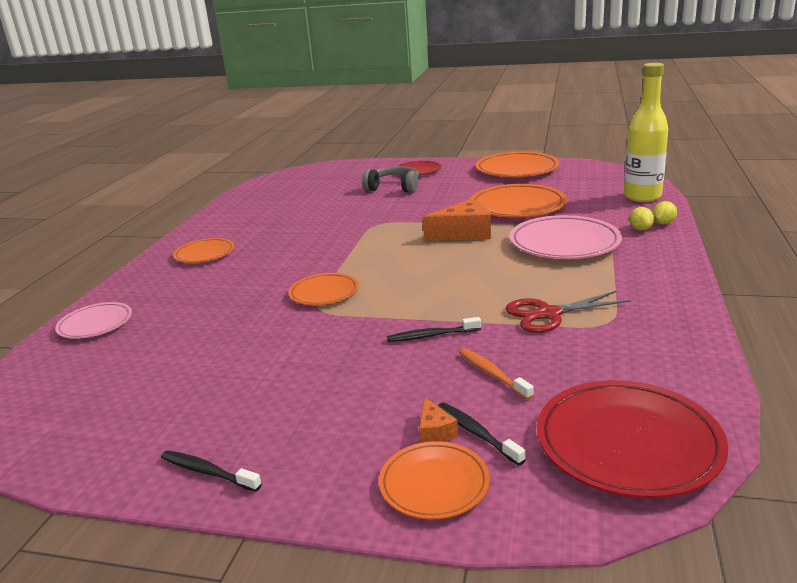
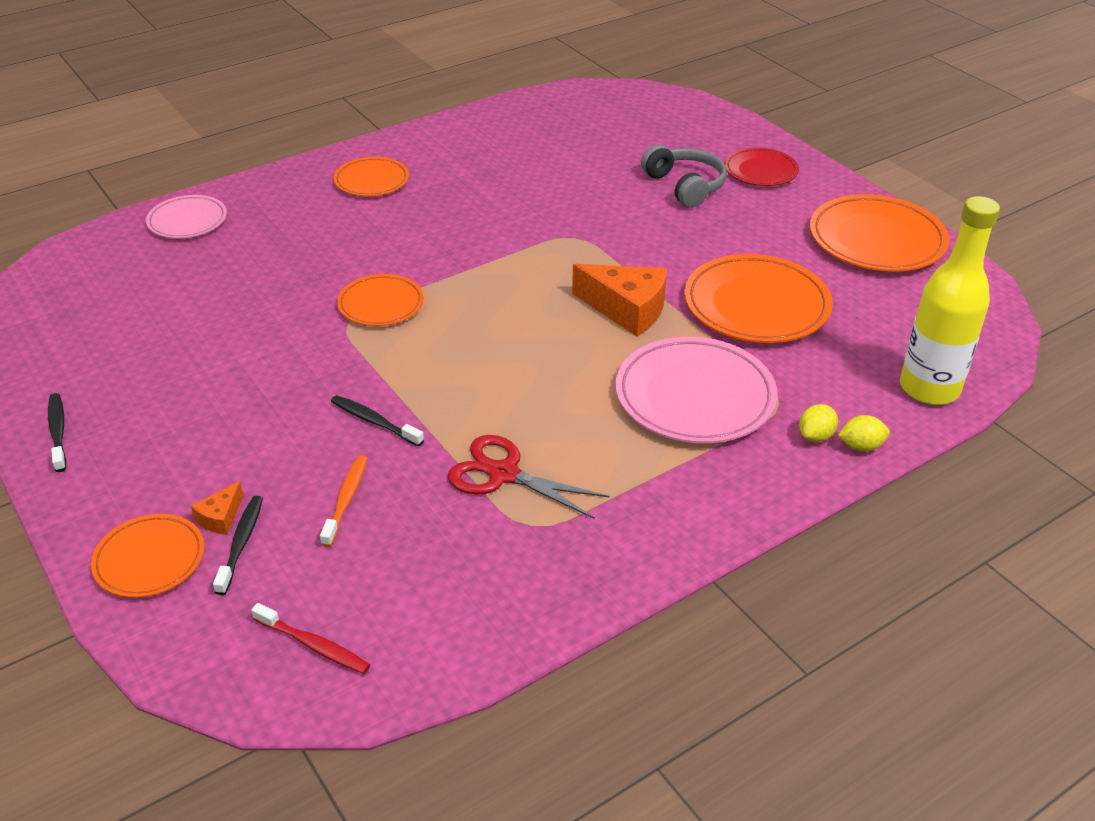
camera: 40 degrees right, 15 degrees up
red plate [537,380,728,498] -> red toothbrush [251,603,370,674]

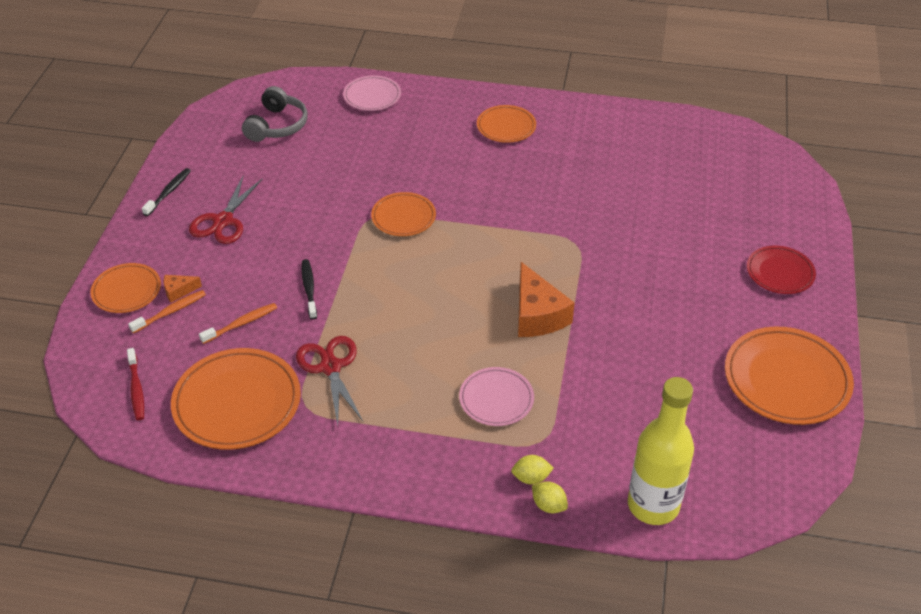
camera: 45 degrees right, 5 degrees up
black toothbrush [213,496,263,595] -> orange toothbrush [128,290,206,333]
pink plate [615,337,777,443] -> pink plate [459,367,534,426], size x0.59
grey headphones [641,145,727,208] -> grey headphones moved to [242,86,308,142]
orange plate [684,254,833,343] -> orange plate moved to [171,348,301,450]
none -> red scissors [189,175,263,244]

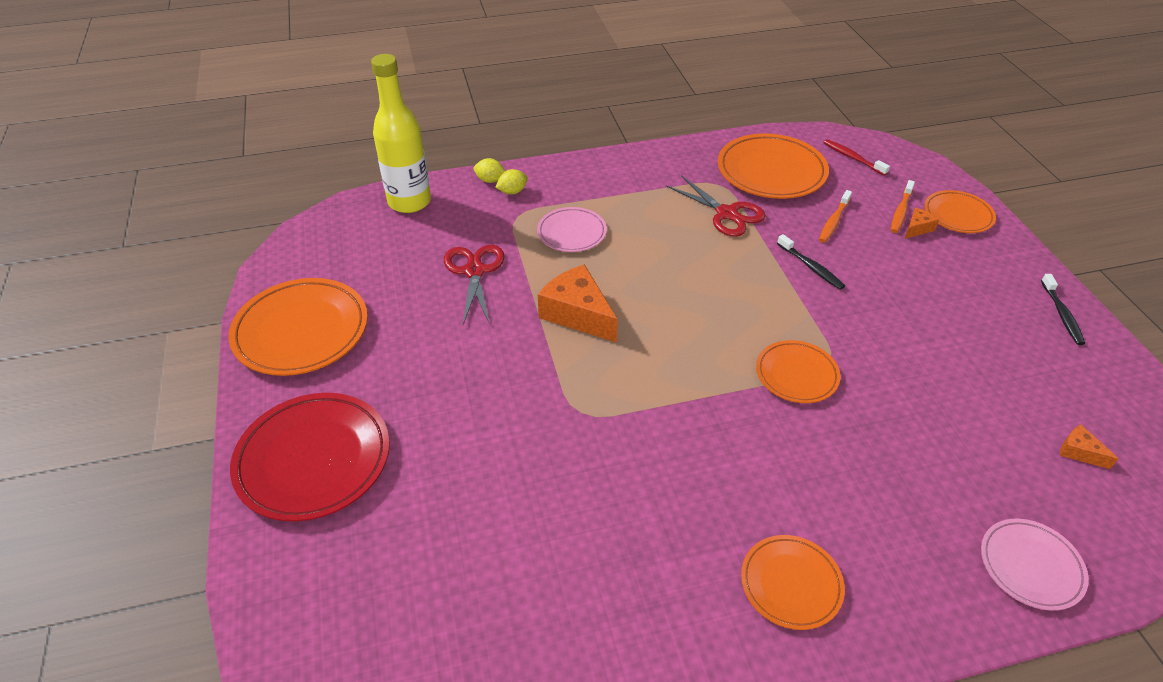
camera: 155 degrees right, 0 degrees up
red scissors [189,175,263,244] -> red scissors moved to [444,245,505,325]
grey headphones [242,86,308,142] -> orange cheese [1060,425,1119,469]
red plate [747,246,816,294] -> red plate [230,393,390,521], size x1.70

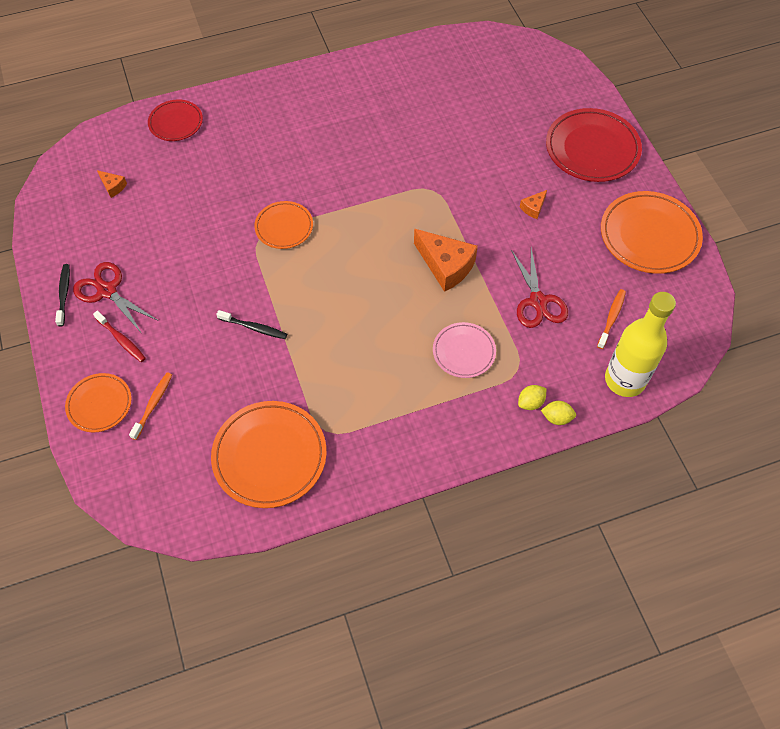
camera: 175 degrees right, 15 degrees up
red scissors [666,175,766,237] -> red scissors moved to [73,262,157,332]
orange plate [741,535,845,630] -> none
black toothbrush [777,234,845,290] -> black toothbrush turned 150 degrees clockwise [216,310,287,339]
orange toothbrush [819,190,852,243] -> orange toothbrush moved to [597,289,626,349]
red toothbrush [823,139,890,176] -> red toothbrush moved to [93,311,146,362]
orange cheese [905,208,939,239] -> orange cheese moved to [520,190,547,219]
pink plate [981,519,1089,611] -> red plate [148,100,203,141]

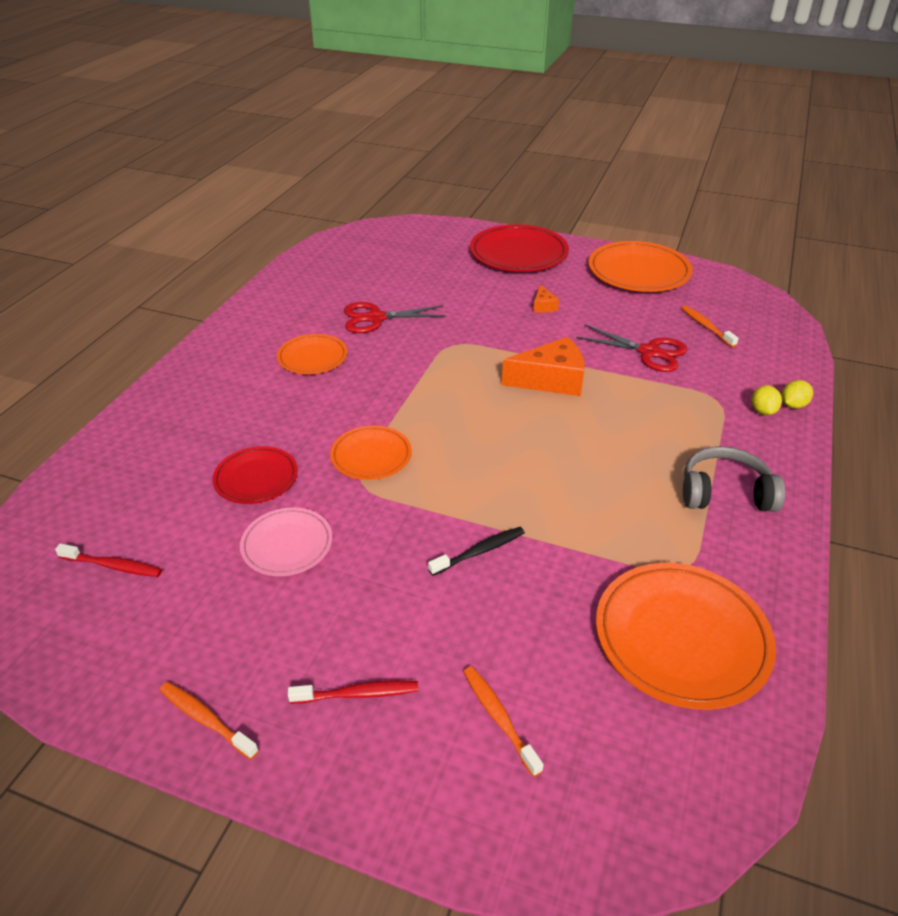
camera: 50 degrees left, 20 degrees down
black toothbrush [55,264,70,326] -> orange toothbrush [160,682,259,759]
orange plate [65,373,132,432] -> orange plate moved to [277,334,347,374]
red scissors [73,262,157,332] -> red scissors moved to [344,302,446,333]
orange cheese [97,170,127,198] -> red toothbrush [55,544,162,577]
red plate [148,100,203,141] -> red plate moved to [212,446,298,504]
pink plate [433,322,496,378] -> pink plate moved to [240,507,333,576]
yellow bottle [605,292,676,397] -> none
none -> grey headphones [683,446,785,512]

